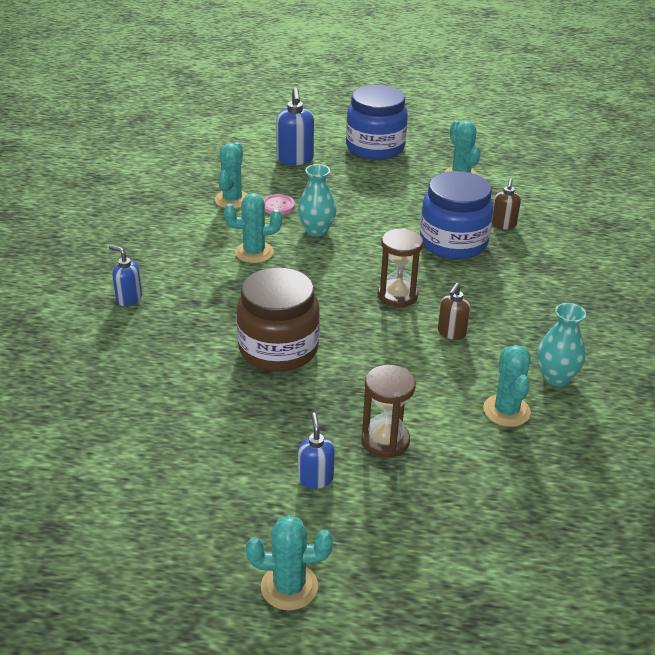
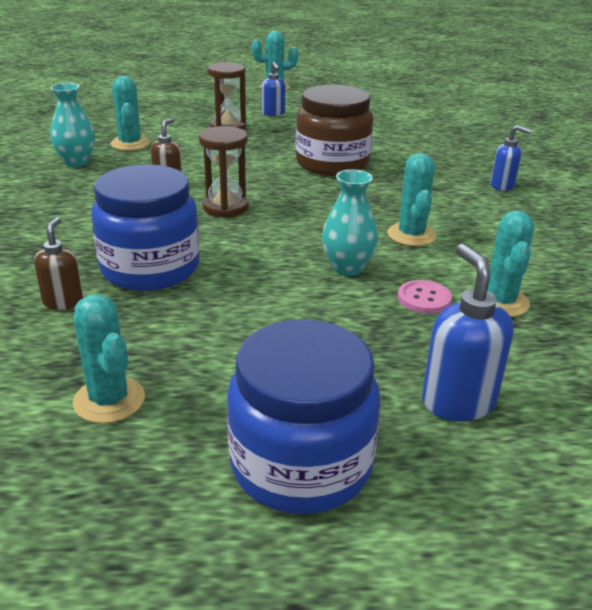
camera: 170 degrees right, 5 degrees down
turquoise cactus [224,193,282,263] -> turquoise cactus turned 75 degrees counterclockwise [387,153,437,246]

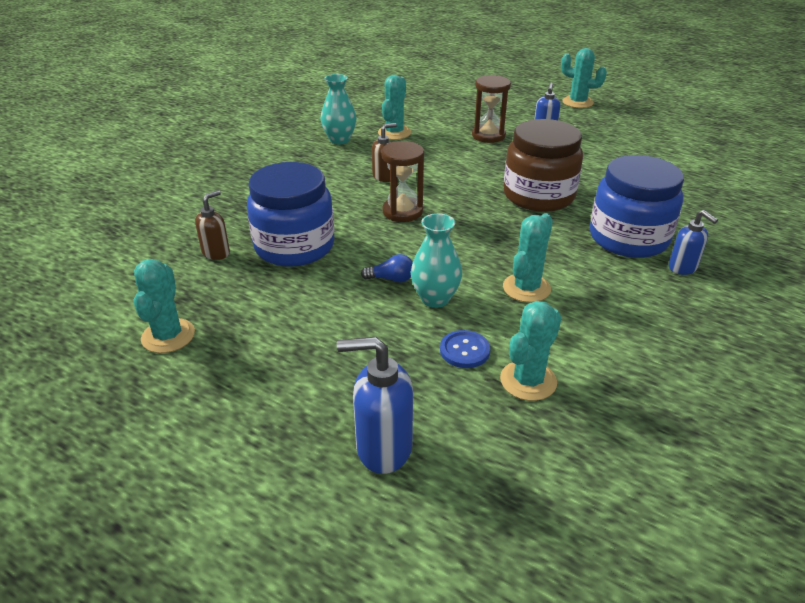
camera: 35 degrees right, 5 degrees up
blue jar [227,320,380,514] -> blue jar moved to [590,155,684,258]
pink button [398,280,452,314] -> blue button [440,330,490,368]
blue soap dispenser [422,244,514,421] -> blue soap dispenser turned 105 degrees counterclockwise [337,337,413,474]
none -> blue light bulb [361,254,413,283]

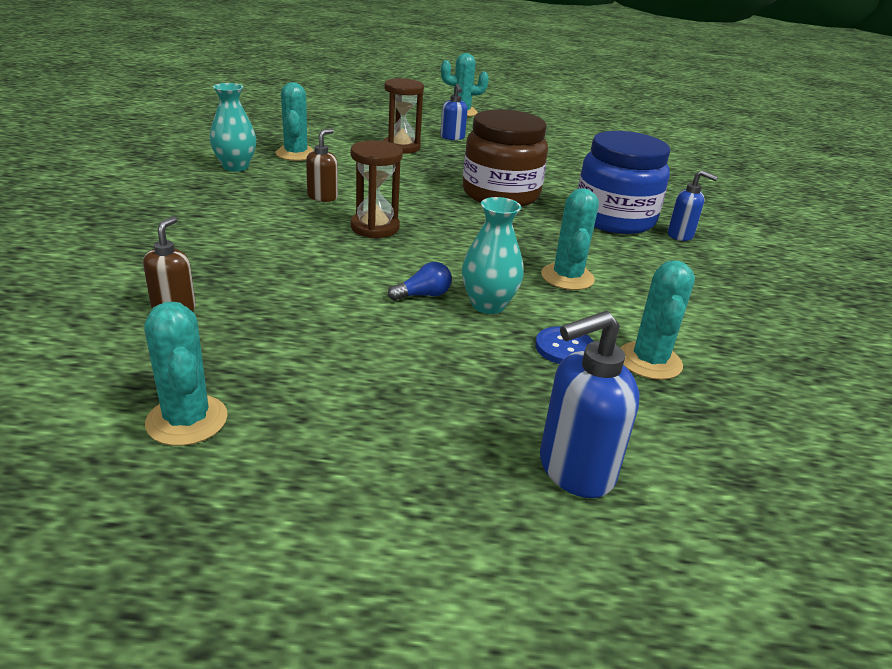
camera: 30 degrees left, 5 degrees down
blue jar [247,162,334,267] -> none

